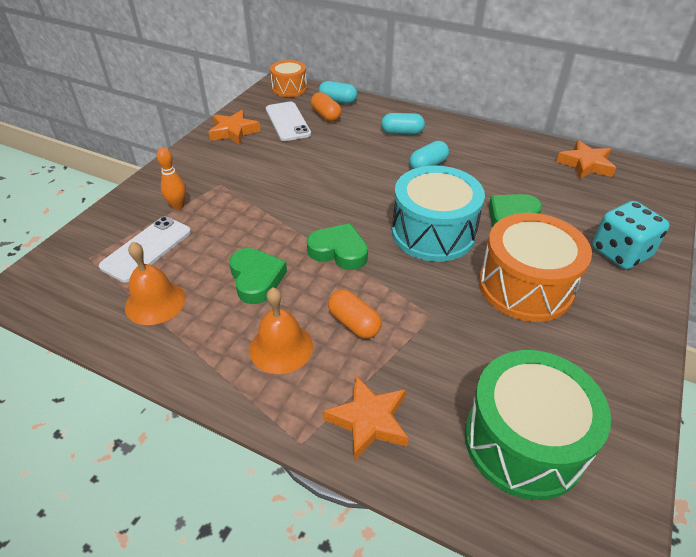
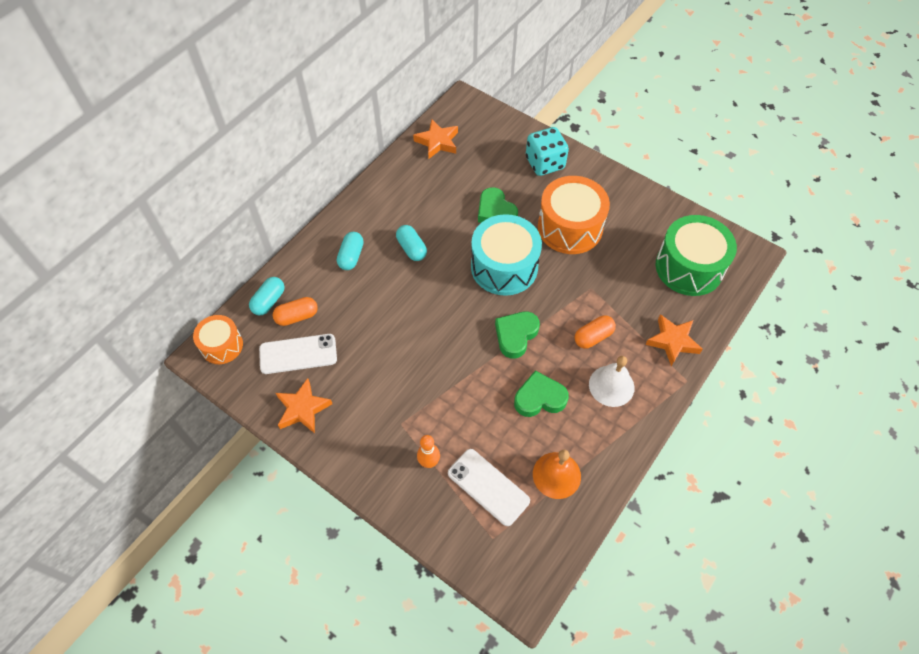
camera: 80 degrees left, 15 degrees up
orange bell [250,287,313,374] -> white bell [589,356,634,407]

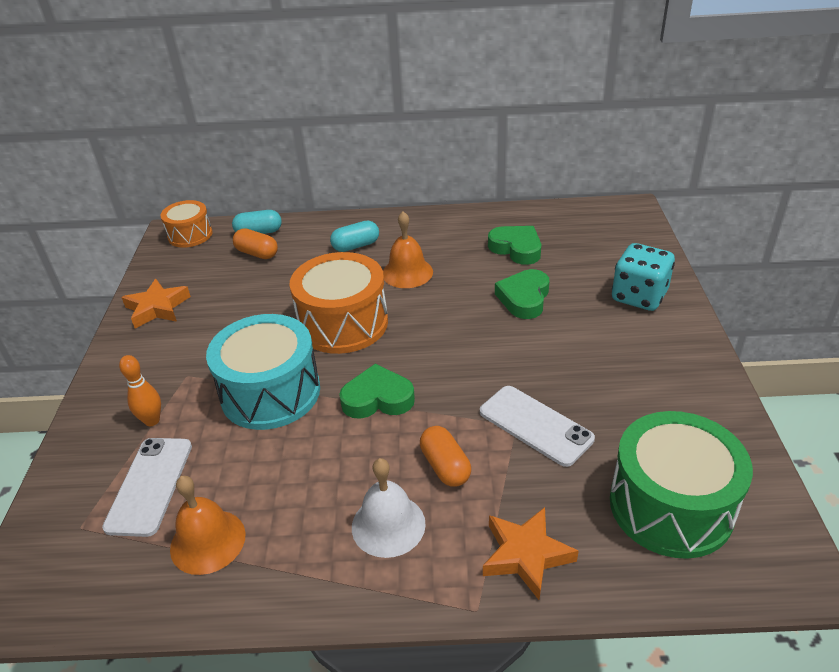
camera: 55 degrees right, 20 degrees down
white phone [259,334,337,374] -> white phone moved to [480,386,595,467]
turquoise capsule [396,225,427,261] -> orange bell [383,212,433,288]
orange star [413,119,458,159] -> none
turquoise drum [471,214,542,296] -> turquoise drum moved to [206,314,320,430]
green heart [514,370,569,417] -> green heart moved to [488,226,541,265]
orange drum [538,176,610,254] -> orange drum moved to [289,252,388,354]
orange capsule [574,315,616,349] -> orange capsule turned 45 degrees clockwise [420,426,471,487]

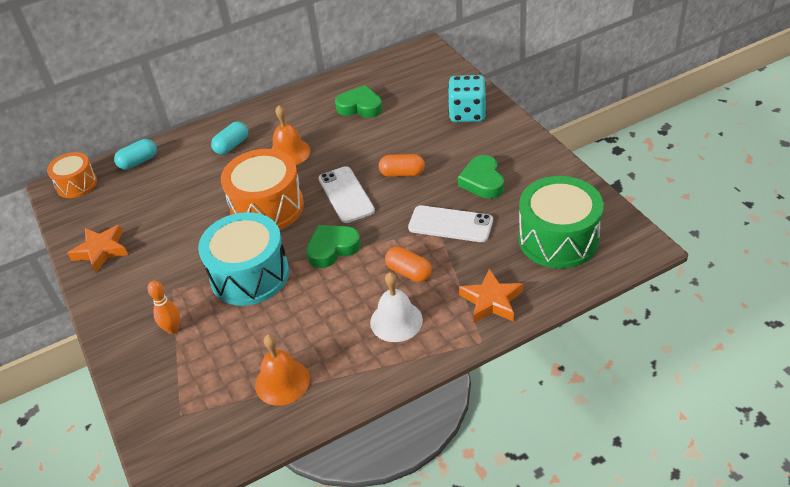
camera: 25 degrees left, 5 degrees up
white phone [102,438,192,537] -> white phone moved to [318,166,375,223]
orange capsule [233,228,278,259] -> orange capsule moved to [379,154,425,177]
green heart [495,269,549,319] -> green heart moved to [458,155,504,199]

